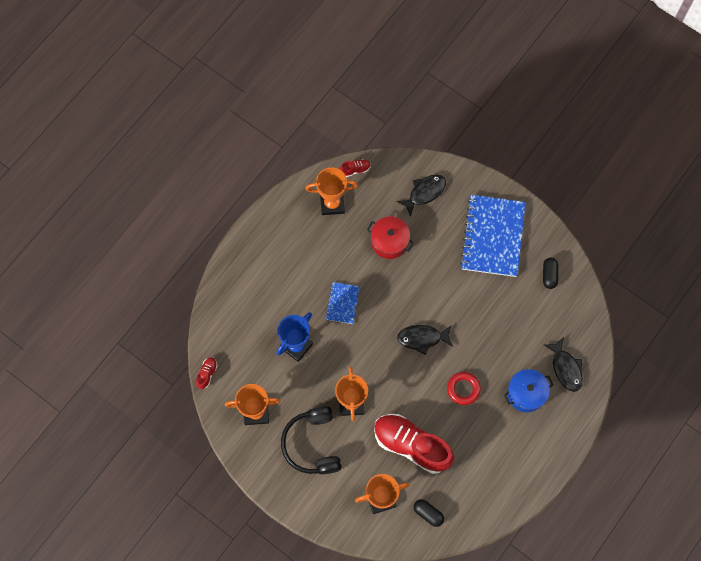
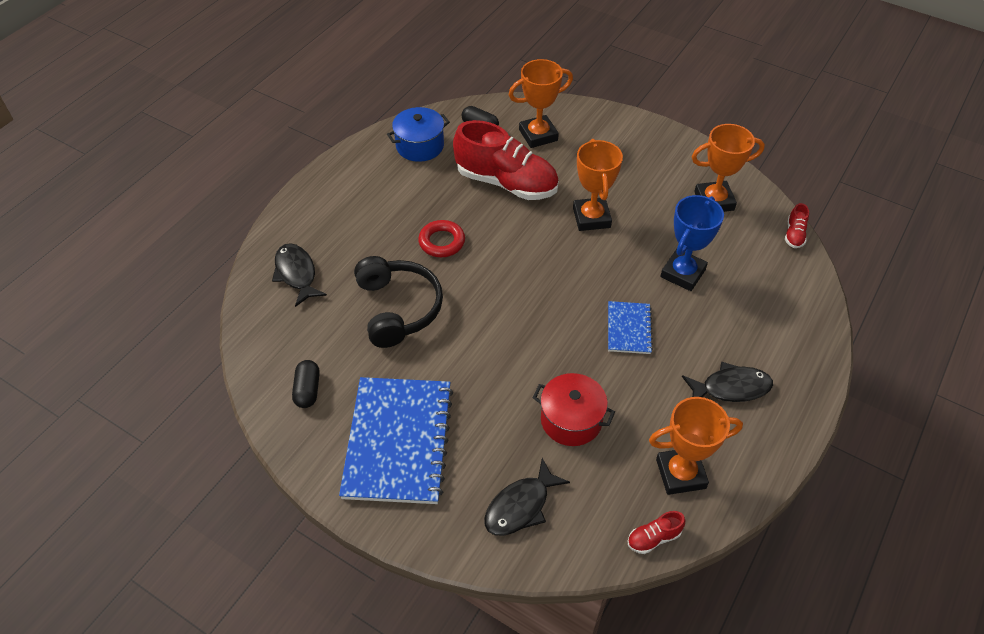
camera: 175 degrees right, 20 degrees down
black headphones [281,406,342,474] -> black headphones moved to [354,256,443,348]
black fish [397,325,453,355] -> black fish moved to [682,362,773,402]
blue pot [504,369,553,412] -> blue pot moved to [387,107,450,162]

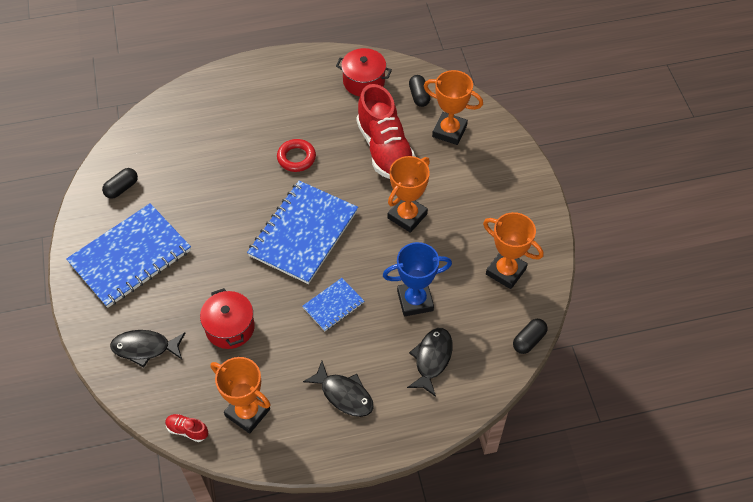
camera: 45 degrees right, 5 degrees up
black fish [272,243,327,307] -> black fish moved to [407,328,453,397]
black headphones [354,256,443,348] -> none
blue pot [387,107,450,162] -> red pot [336,48,392,96]
red shoe [785,203,809,248] -> black capsule [513,319,548,354]
none -> blue notebook [247,181,358,284]

